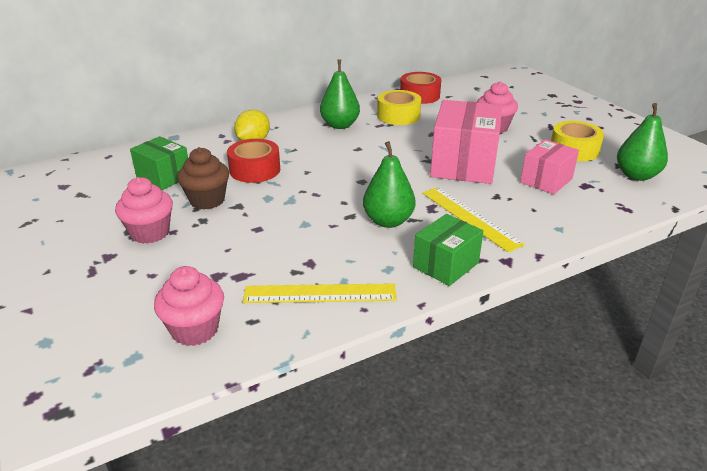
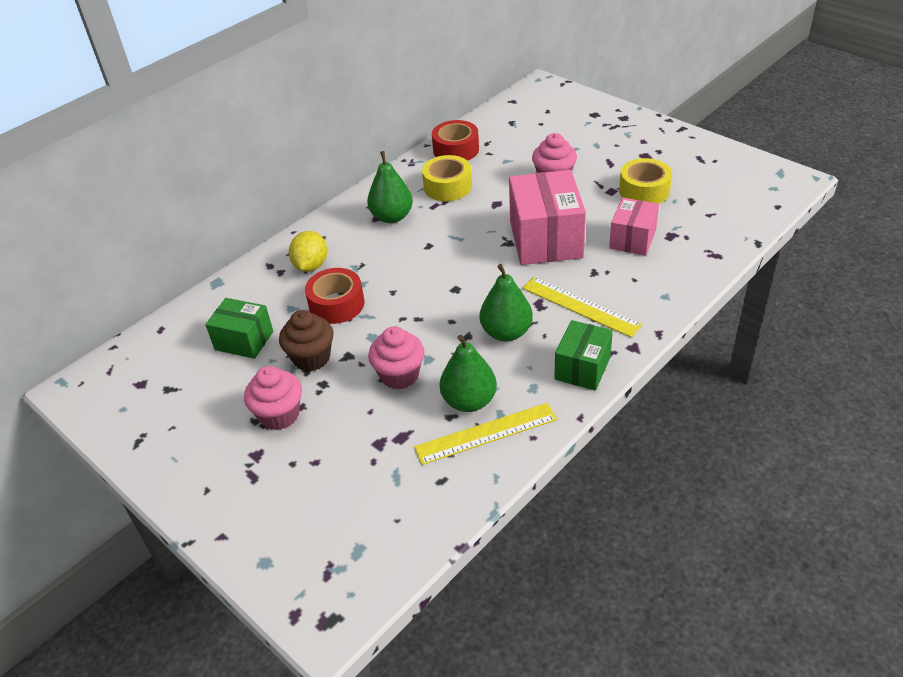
camera: 15 degrees left, 10 degrees up
pink cupcake [154,266,224,346] -> pink cupcake moved to [368,326,424,390]
green pear [617,103,668,181] -> green pear moved to [440,335,497,412]

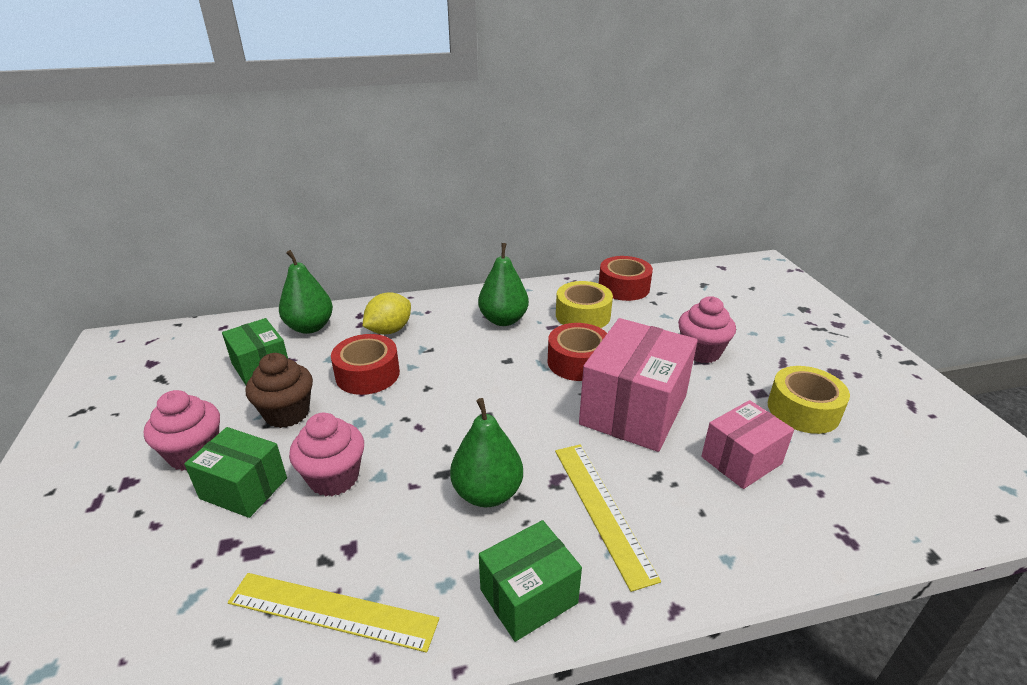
camera: 30 degrees right, 10 degrees down
green pear [440,335,497,412] -> green pear moved to [279,250,333,334]
none -> green box [184,427,287,518]
none -> red tape [548,323,607,381]

